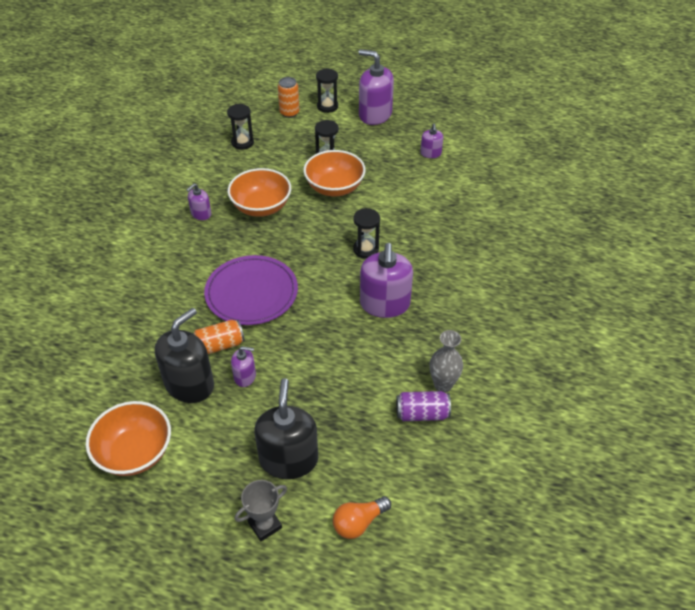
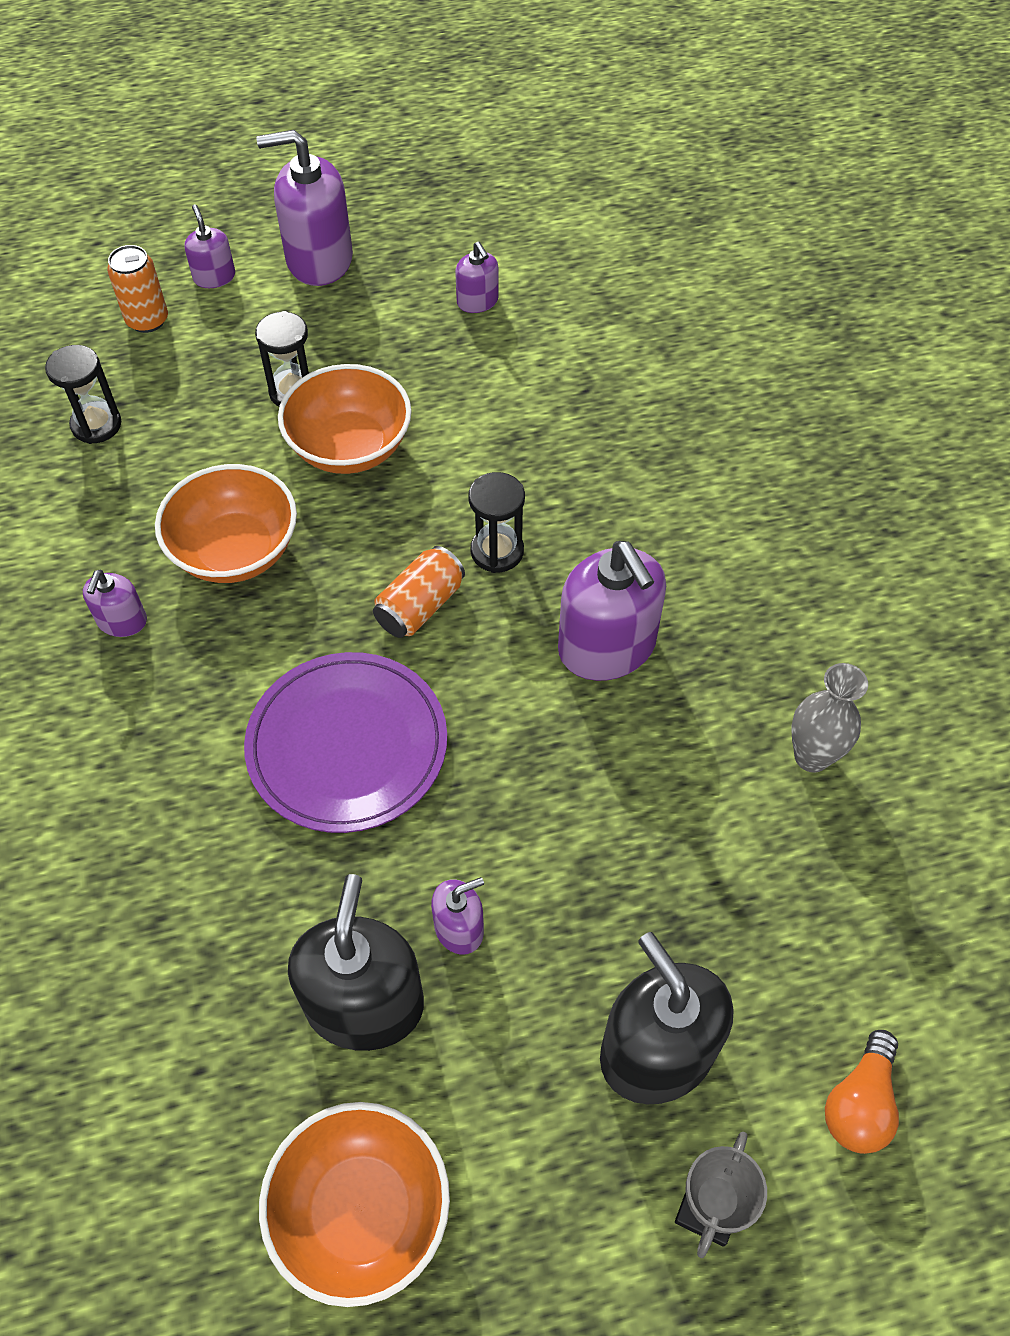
camera: 30 degrees left, 10 degrees up
orange can [193,320,245,354] -> orange can moved to [373,546,465,638]
black hourglass [316,68,338,113] -> purple soap dispenser [184,205,235,288]
purple can [396,391,451,421] -> none

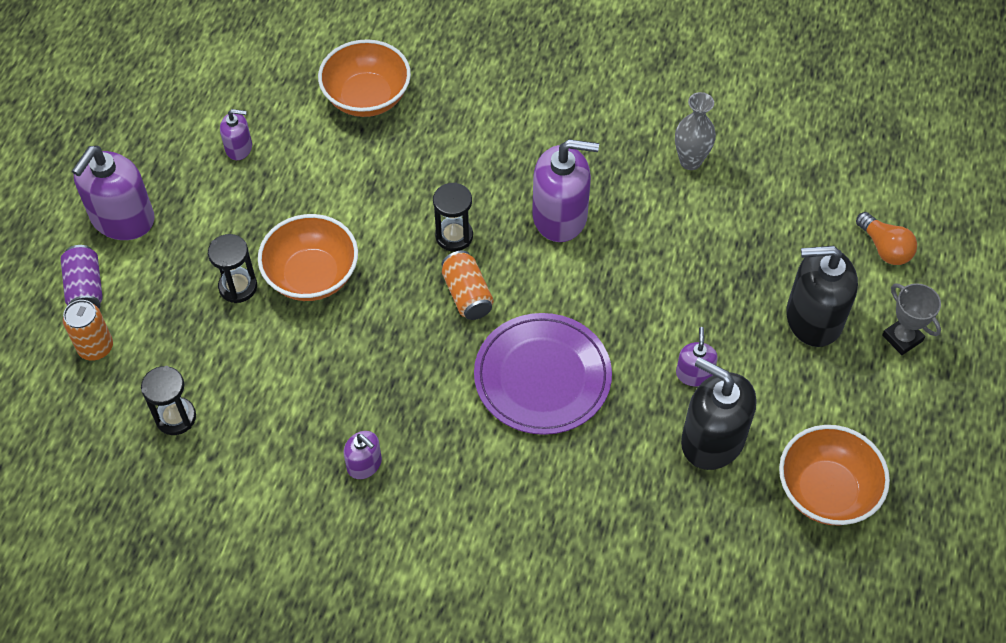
camera: 60 degrees left, 0 degrees up
orange bowl [155,464,297,583] -> orange bowl moved to [318,39,411,117]
purple soap dispenser [184,205,235,288] -> purple can [61,245,103,308]

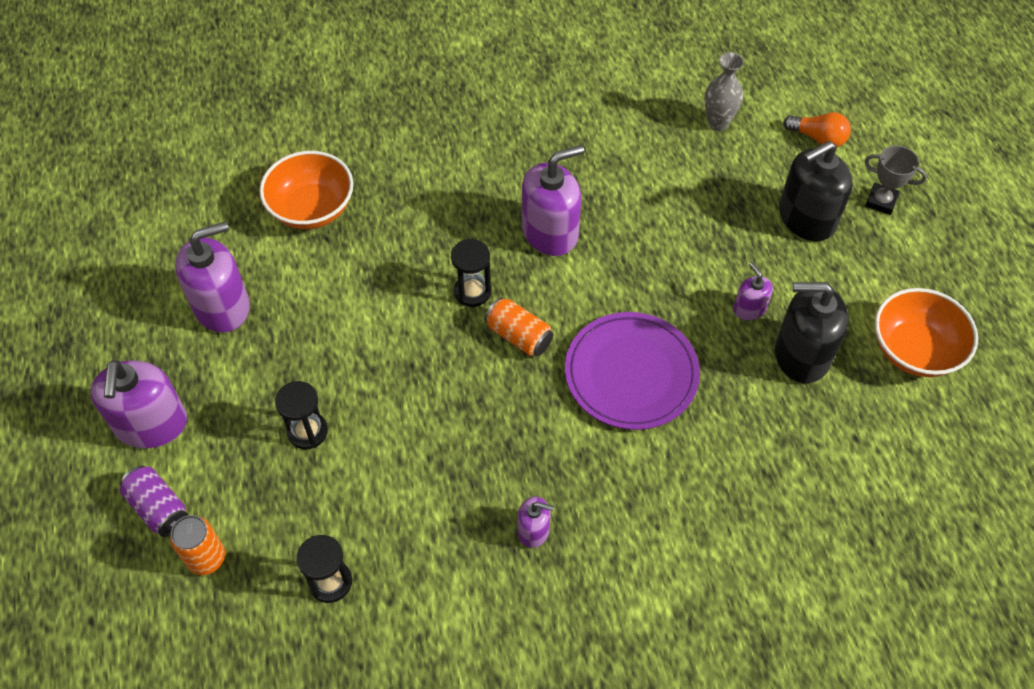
camera: 30 degrees left, 0 degrees up
purple soap dispenser [220,109,252,160] -> purple soap dispenser [175,221,250,333], size x1.97
orange bowl [258,214,358,301] -> none
grey vase [675,92,716,170] -> grey vase moved to [705,52,744,131]

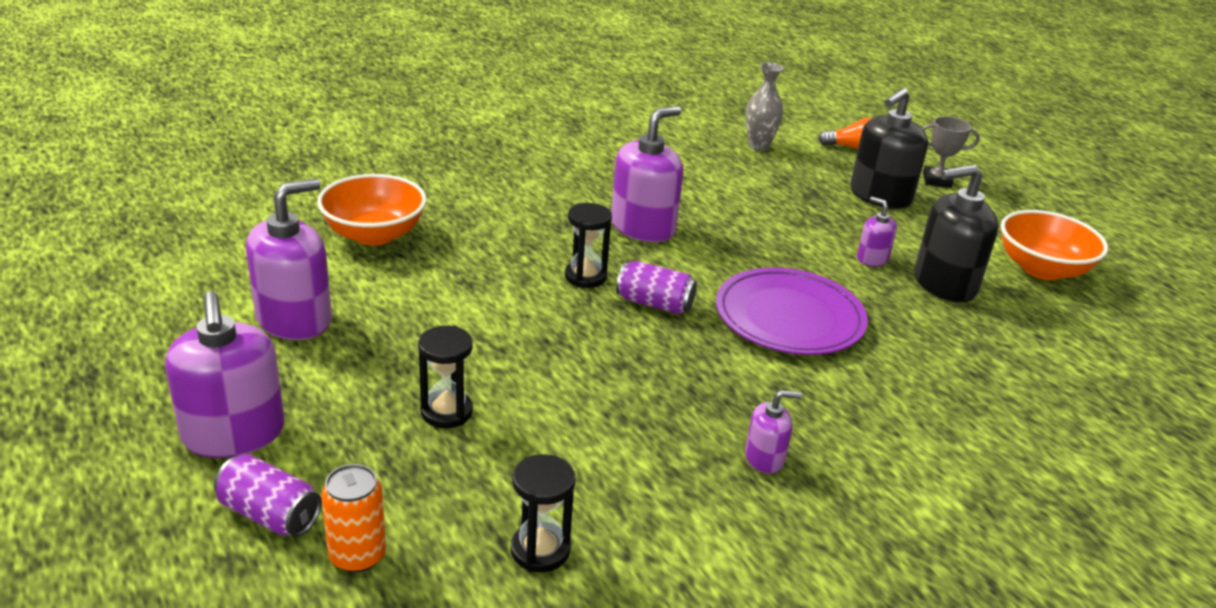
camera: 20 degrees left, 25 degrees down
orange can [485,297,553,356] -> purple can [616,261,697,314]

